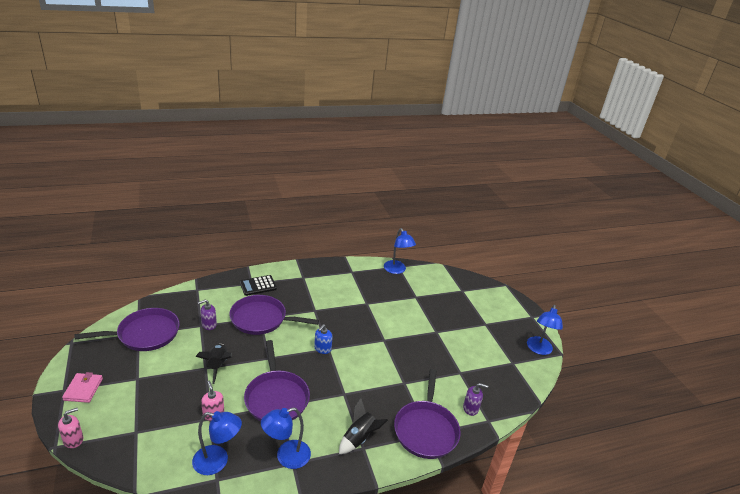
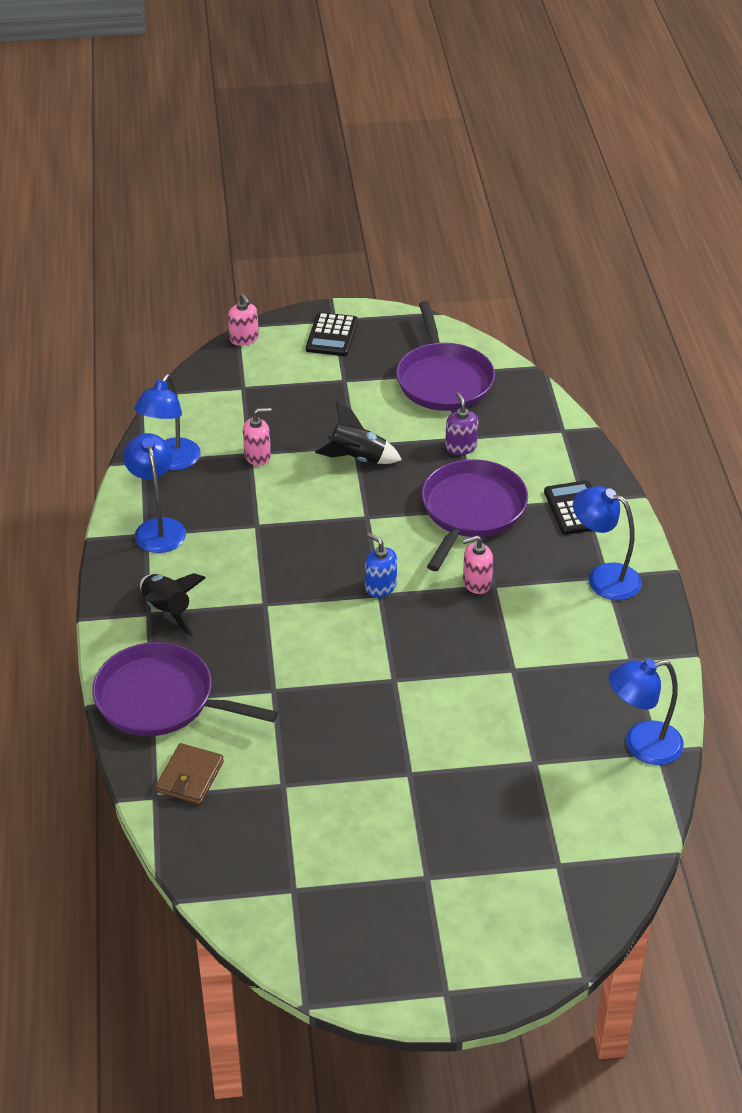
camera: 105 degrees right, 10 degrees up
pink wallet [62,372,103,403] -> black calculator [306,312,358,356]
purple pan [244,340,310,421] -> none
purple soap dispenser [463,383,488,416] -> brown wallet [156,743,224,804]
blue lamp [527,305,563,355] -> blue lamp moved to [573,486,642,600]
none -> pink soap dispenser [462,535,493,594]

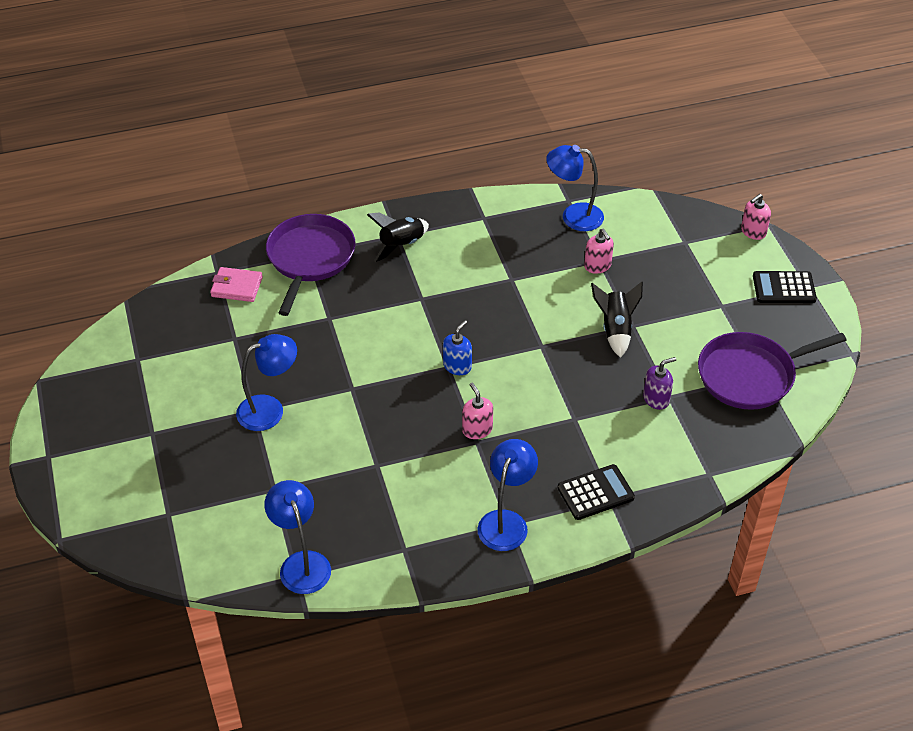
camera: 80 degrees right, 5 degrees up
blue lamp [123,433,186,553] -> blue lamp moved to [236,334,297,431]
brown wallet [156,743,224,804] -> pink wallet [210,267,263,302]
purple pan [421,459,528,571] -> none

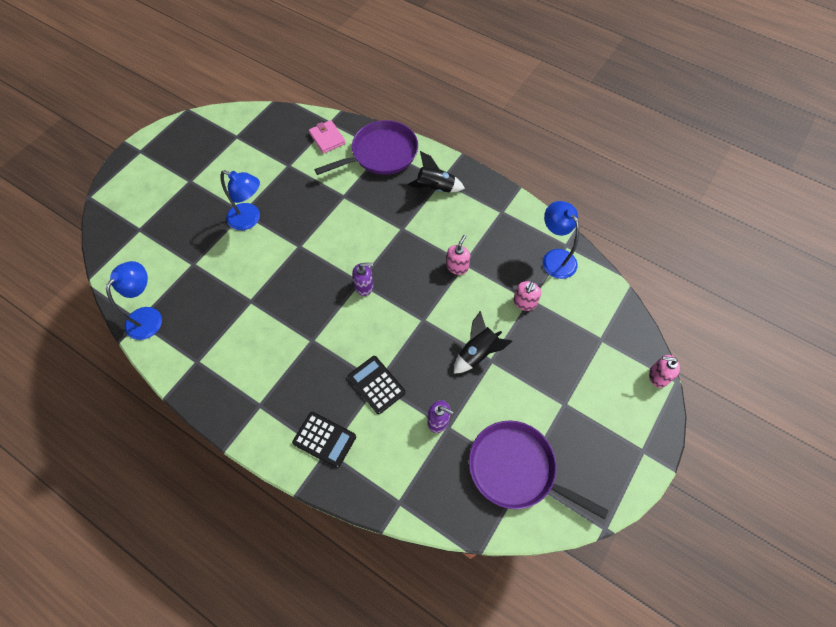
camera: 50 degrees right, 15 degrees up
blue soap dispenser [443,320,472,375] -> purple soap dispenser [352,263,373,296]
pink soap dispenser [462,382,493,439] -> pink soap dispenser moved to [446,235,470,275]
blue lamp [478,439,538,551] -> none
black calculator [753,271,817,303] -> black calculator moved to [348,356,405,414]

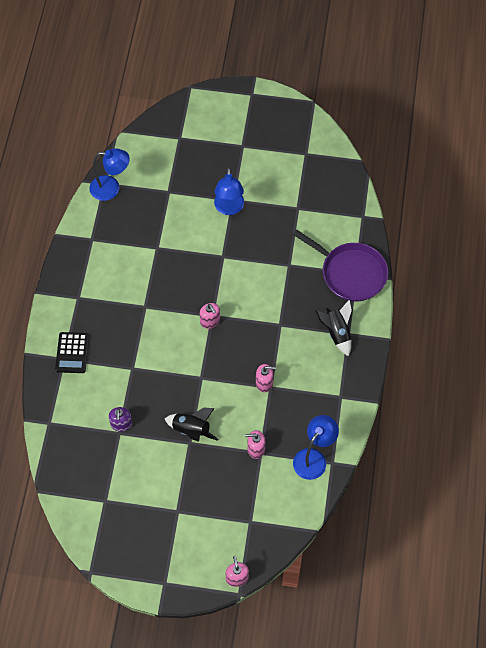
camera: 65 degrees right, 0 degrees up
pink wallet [309,120,346,154] -> none
black calculator [348,356,405,414] -> none
purple soap dispenser [352,263,373,296] -> pink soap dispenser [200,303,220,329]
purple pan [469,420,609,520] -> none

